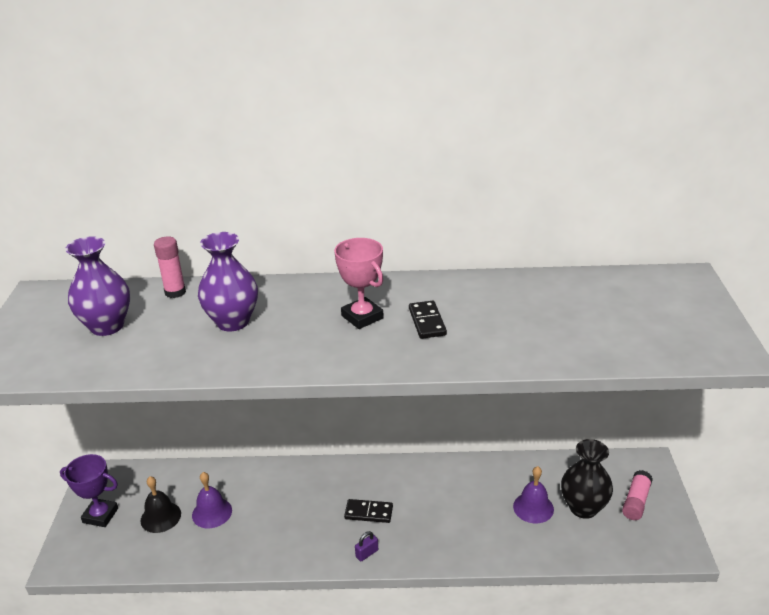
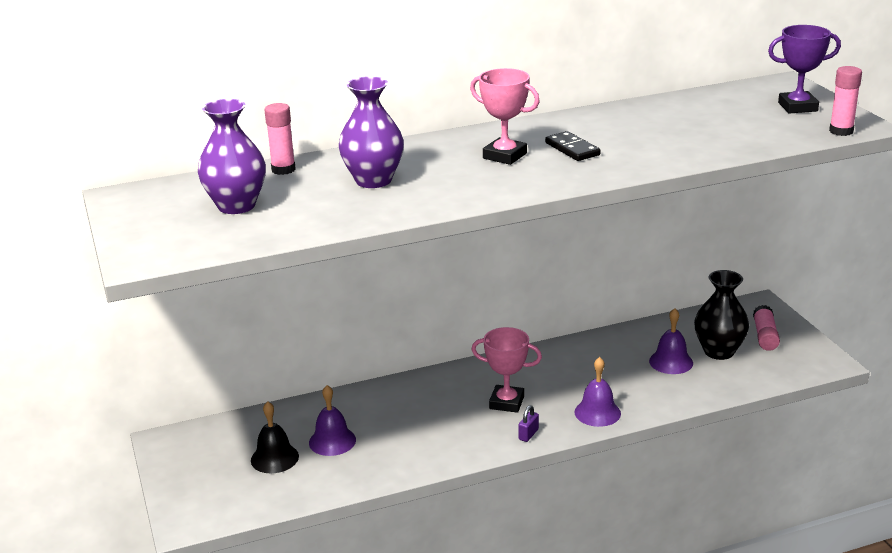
camera: 20 degrees left, 5 degrees down
purple trophy [60,454,118,527] -> purple trophy moved to [768,25,841,113]
black domino [344,499,393,523] -> pink trophy [471,327,542,413]
none -> purple bell [575,357,621,427]
none -> pink glue stick [829,66,862,136]

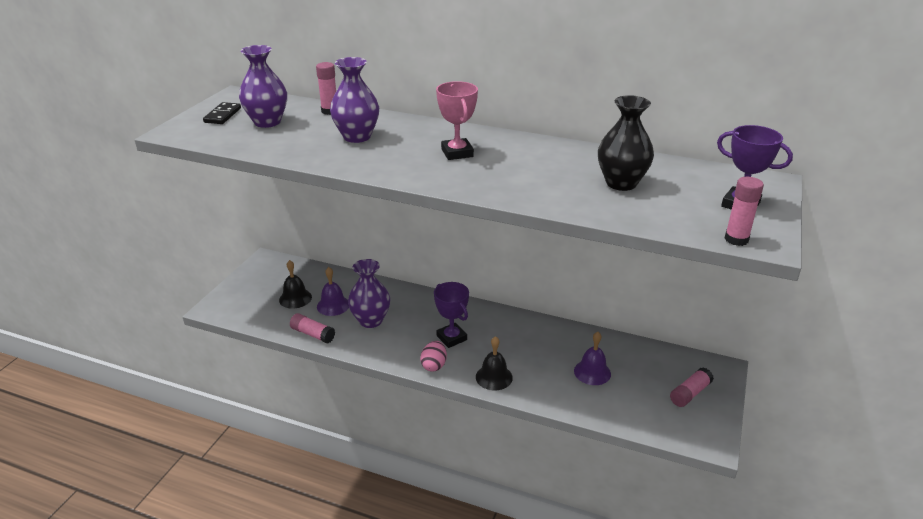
camera: 40 degrees right, 5 degrees up
pink trophy [471,327,542,413] -> purple trophy [434,282,469,348]
purple padlock [518,405,539,442] -> pink egg [420,341,447,372]
black domino [545,131,601,161] -> black domino moved to [203,102,241,124]
purple bell [575,357,621,427] -> black bell [476,336,513,391]
black vase [694,270,749,360] -> black vase moved to [598,95,654,191]
none -> pink glue stick [290,313,335,343]
none -> purple vase [348,259,390,328]

